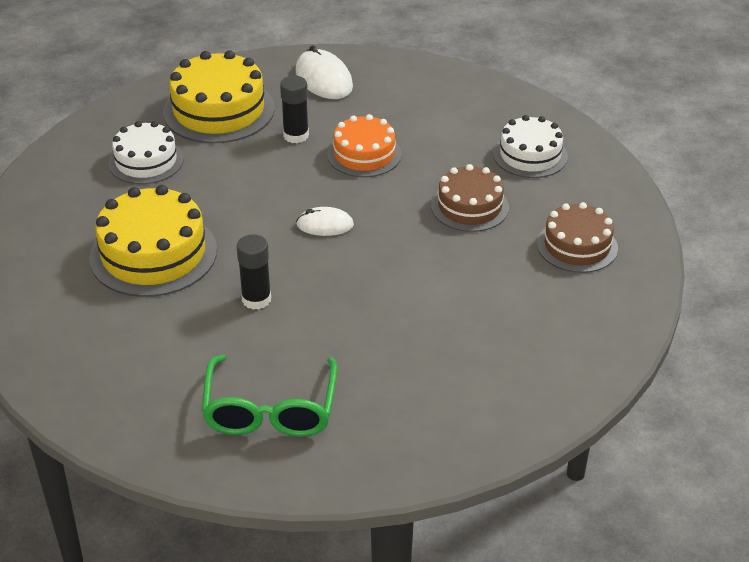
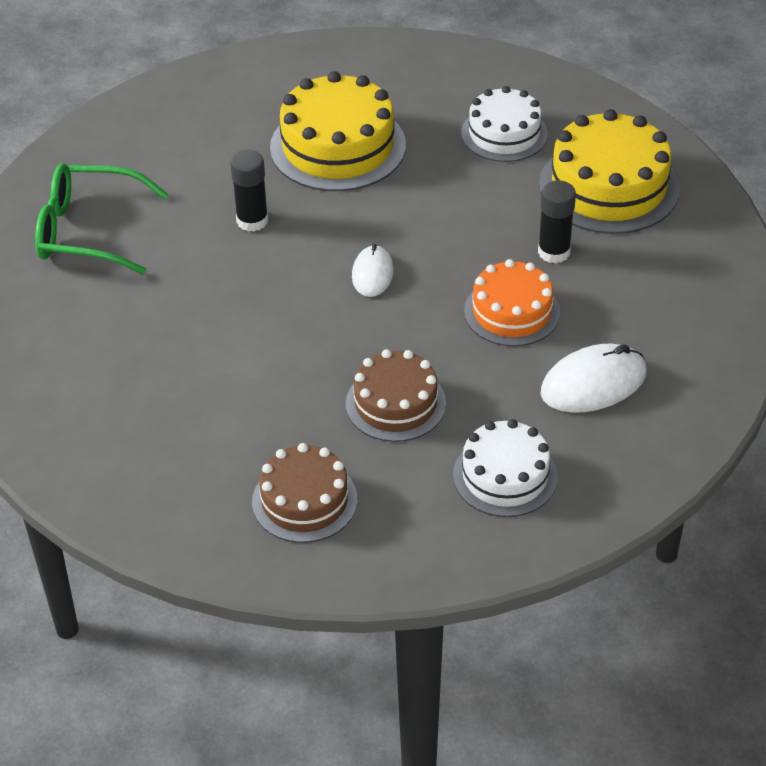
camera: 95 degrees right, 5 degrees up
white mouse [296,45,353,99] -> white mouse moved to [540,344,647,413]

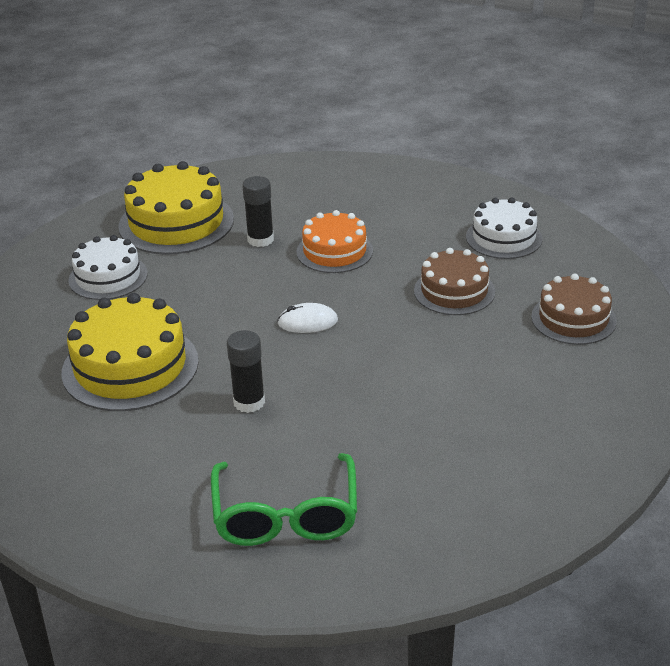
camera: 100 degrees left, 10 degrees down
white mouse [540,344,647,413] -> none

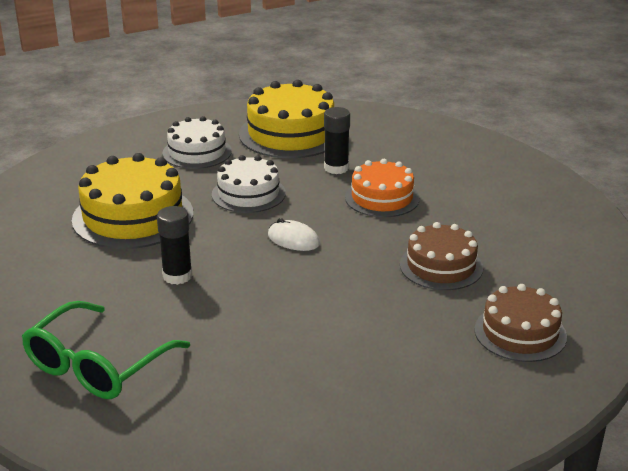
camera: 35 degrees right, 5 degrees down
white cake [466,197,543,259] -> white cake moved to [212,155,286,213]

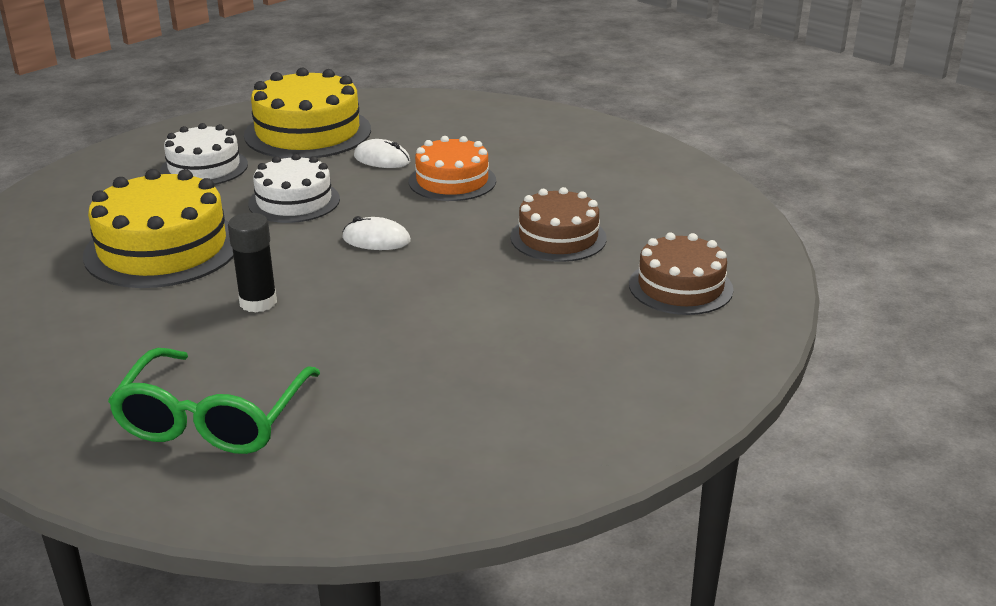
camera: 20 degrees left, 0 degrees up
black glue stick [324,107,350,174] -> white mouse [354,139,410,168]

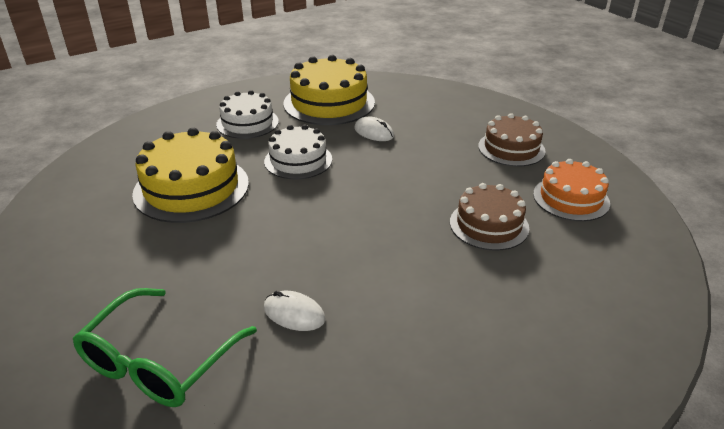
camera: 15 degrees right, 5 degrees up
black glue stick [228,213,277,313] -> none
white mouse [342,216,411,250] -> white mouse moved to [264,291,325,331]
orange cake [408,136,496,201] -> orange cake moved to [533,159,610,221]
brown cake [629,232,733,315] -> brown cake moved to [478,113,546,167]

